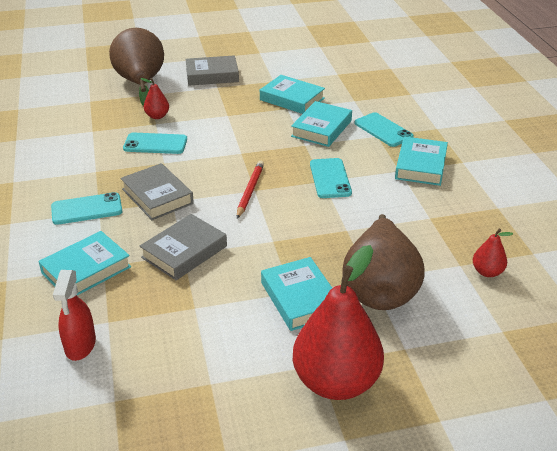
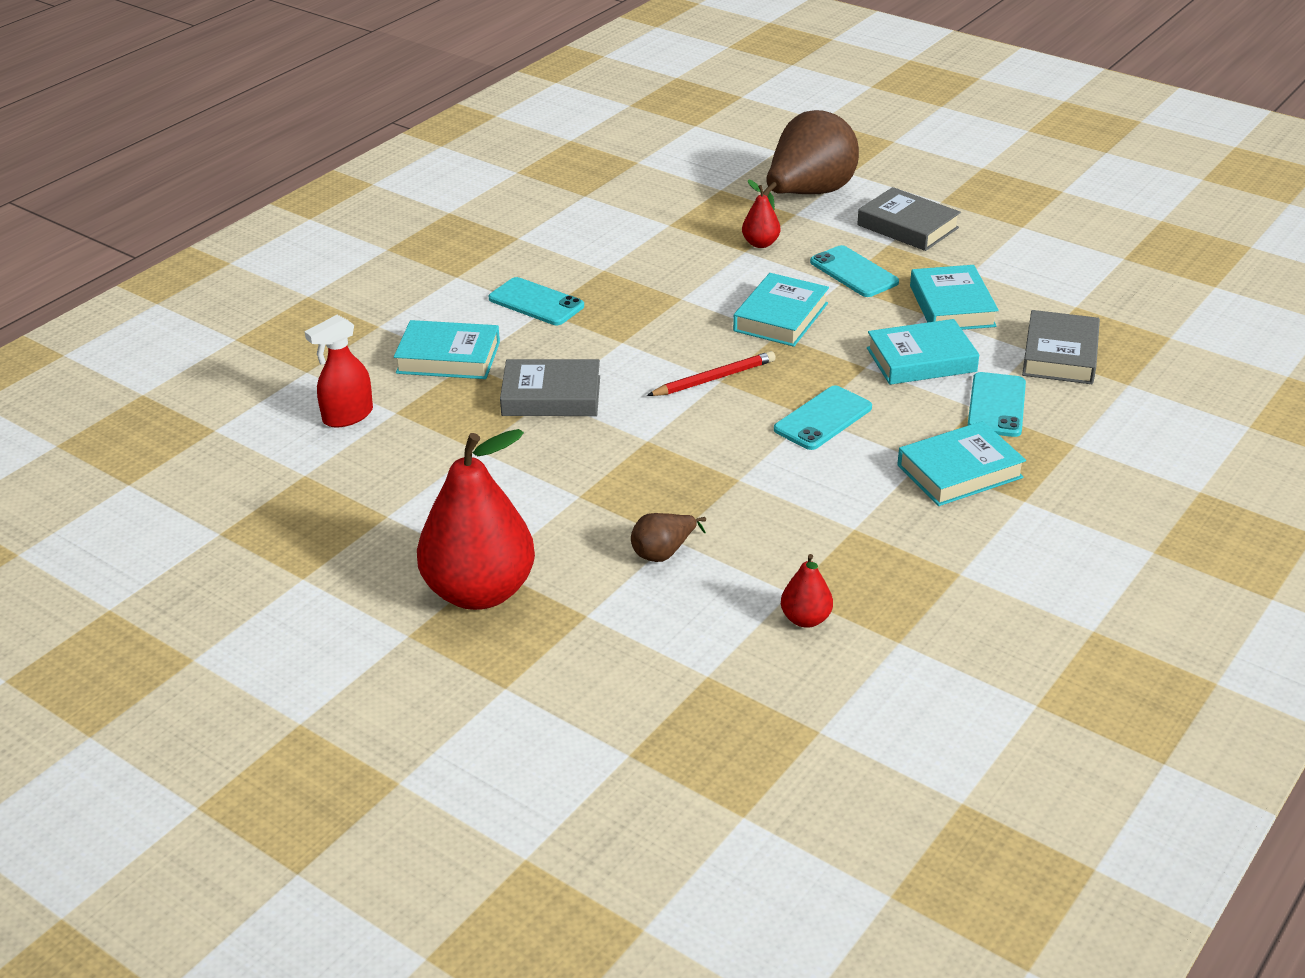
camera: 50 degrees right, 0 degrees up
grey book [120,163,194,220] -> grey book moved to [1022,310,1100,384]
turquoise phone [123,133,187,154] -> turquoise phone moved to [810,245,899,297]
turquoise book [261,257,332,331] -> turquoise book moved to [733,273,829,347]
brown pear [342,214,425,310] -> brown pear [631,513,706,562], size x0.44

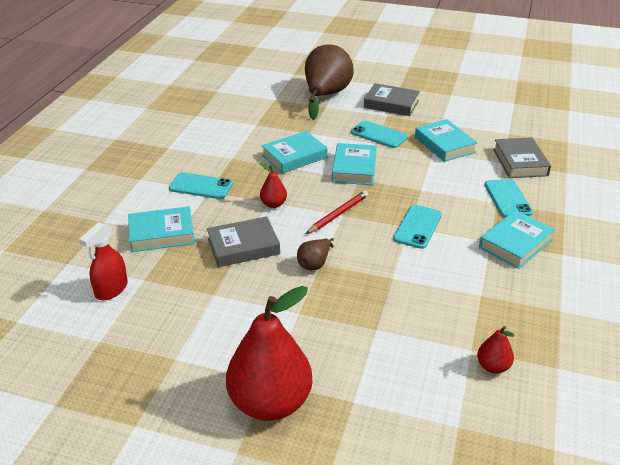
camera: 20 degrees left, 0 degrees up
brown pear [631,513,706,562] -> brown pear moved to [297,238,334,270]
red pear [742,180,780,248] -> red pear moved to [260,163,287,208]
turquoise book [867,319,979,385] -> turquoise book moved to [261,131,328,173]

